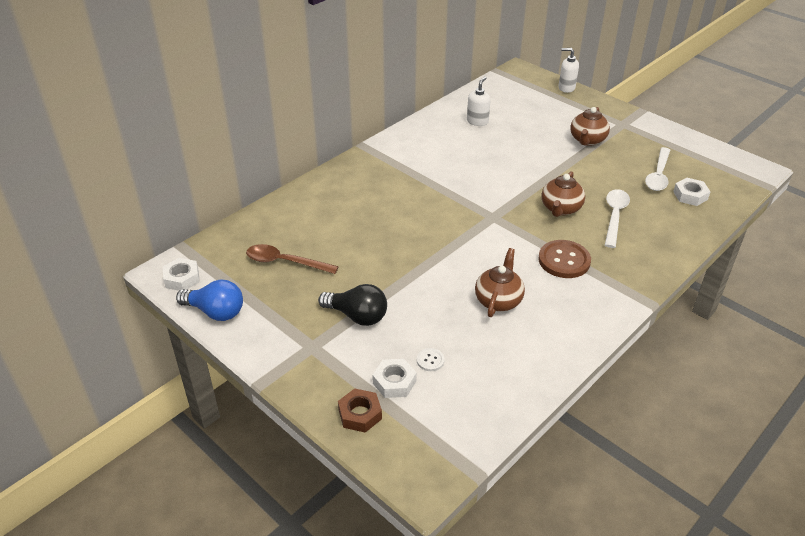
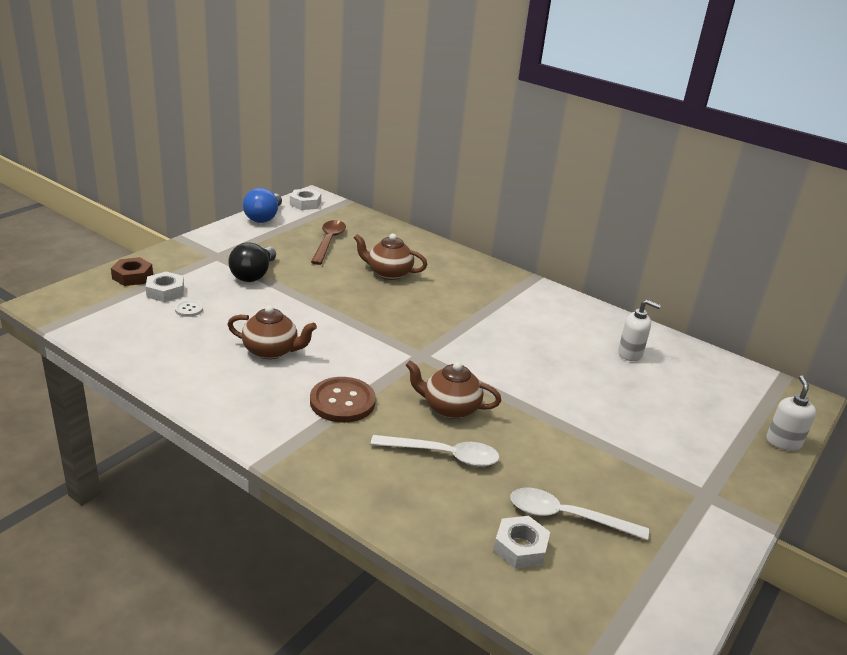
camera: 80 degrees right, 10 degrees down
brown teapot [570,107,610,146] -> brown teapot moved to [353,234,428,280]

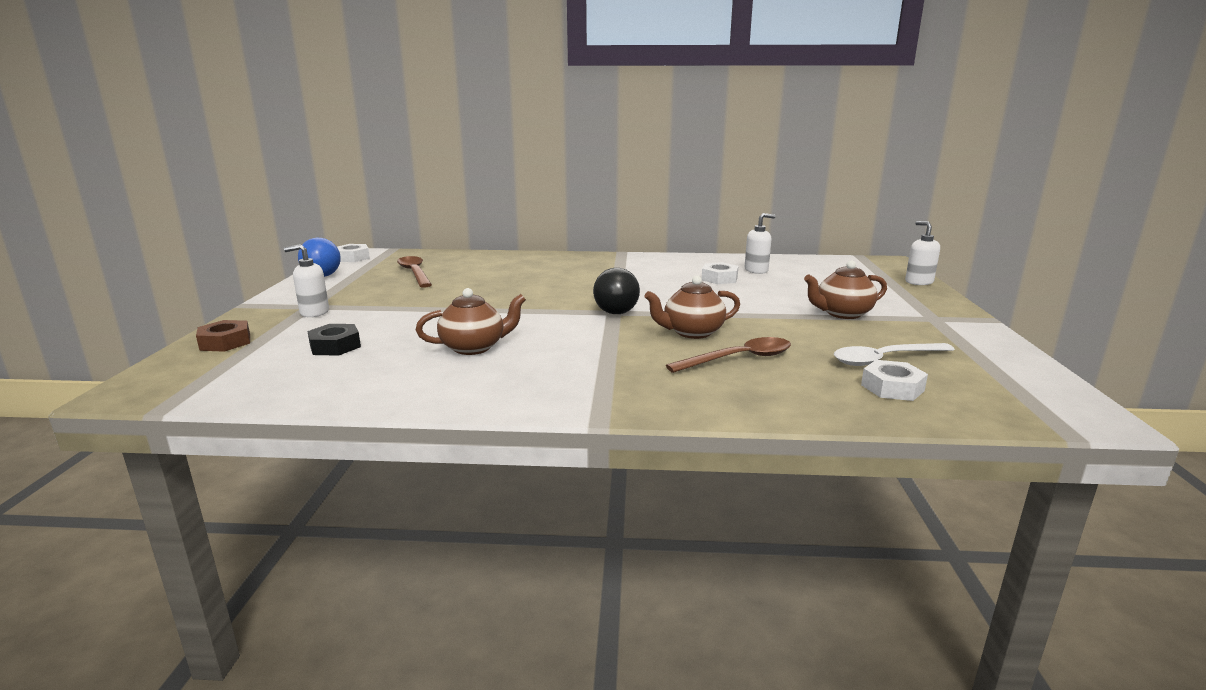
camera: 30 degrees left, 10 degrees down
white nut [146,272,184,302] -> white nut moved to [702,262,738,284]
white button [175,300,203,317] -> black nut [307,324,361,356]
black light bulb [228,242,276,282] -> black light bulb moved to [593,268,640,314]
brown button [310,377,376,423] -> none
brown teapot [353,234,428,280] -> brown teapot moved to [804,260,887,319]
white spoon [370,435,500,467] -> brown spoon [666,337,791,373]
none -> white soap dispenser [284,244,329,317]

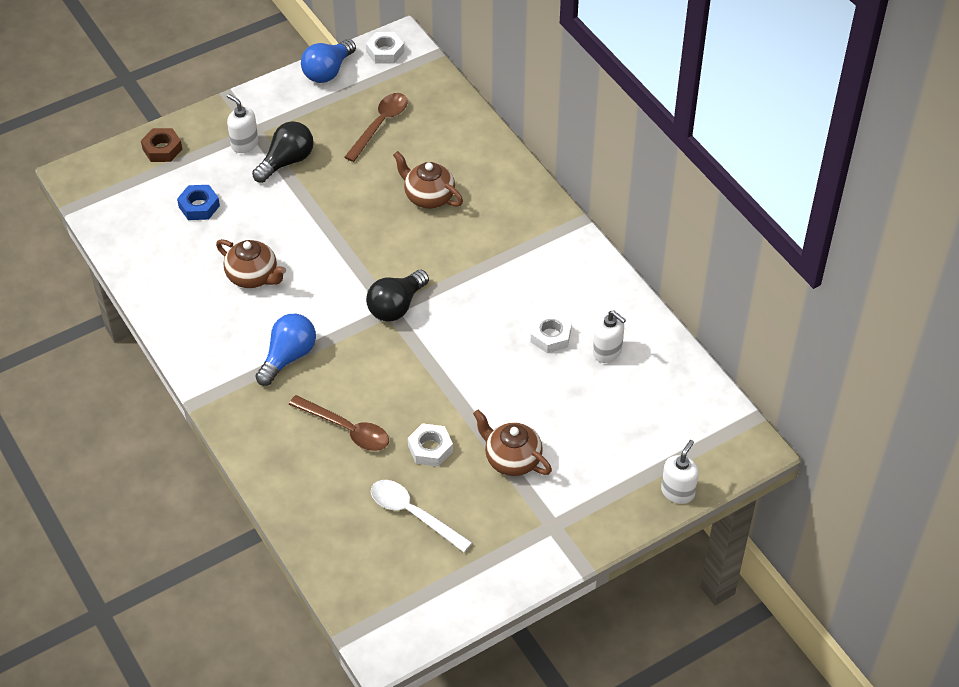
camera: 55 degrees right, 30 degrees up
black nut [307,324,361,356] -> blue nut [177,185,220,220]
brown teapot [645,276,740,339] -> brown teapot moved to [393,151,463,209]
white nut [861,360,928,401] -> white nut moved to [408,423,453,467]
none -> black light bulb [252,121,314,183]
none -> blue light bulb [255,314,316,386]

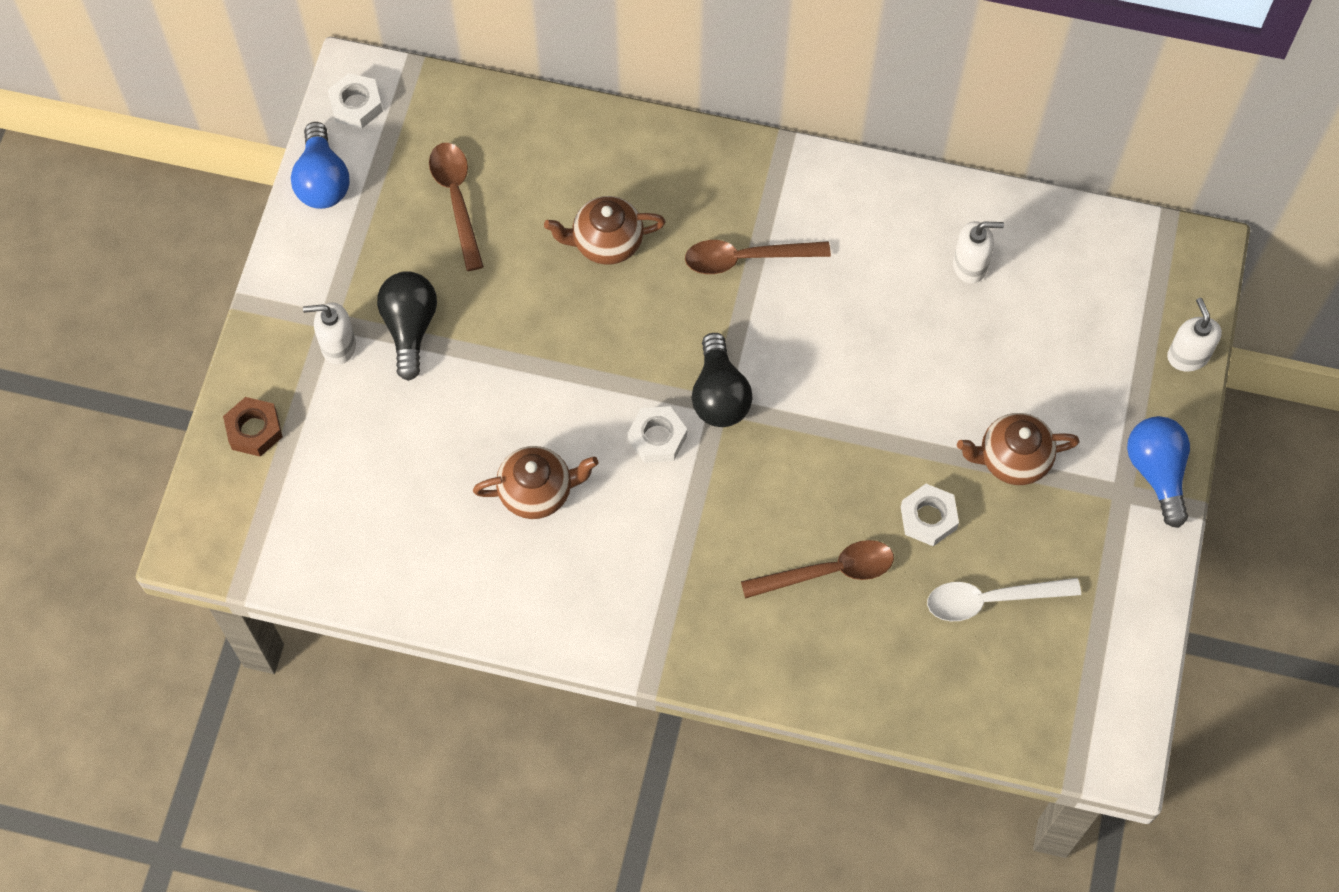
camera: 45 degrees left, 15 degrees up
blue nut [177,185,220,220] -> none
blue light bulb [255,314,316,386] -> blue light bulb moved to [1127,416,1190,528]
white nut [531,312,572,353] -> white nut moved to [628,406,687,463]
none -> brown spoon [685,240,831,274]

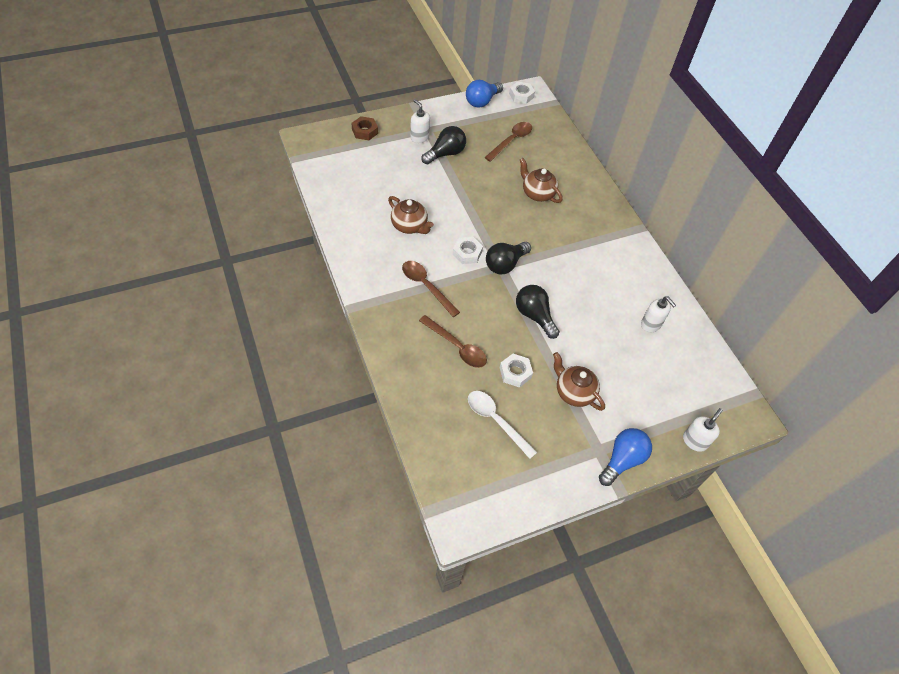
camera: 50 degrees right, 10 degrees down
brown spoon [685,240,831,274] -> brown spoon moved to [402,261,460,317]
none -> black light bulb [516,285,560,339]

